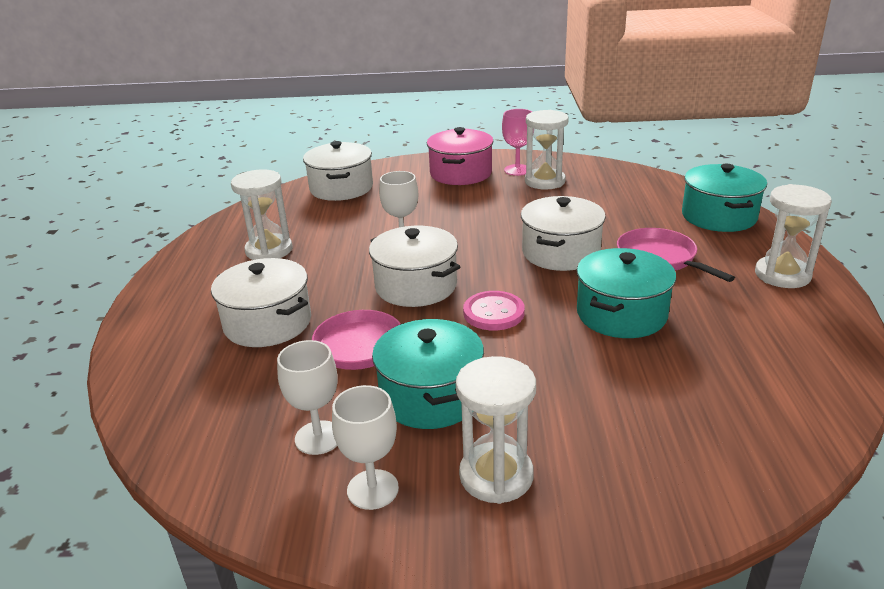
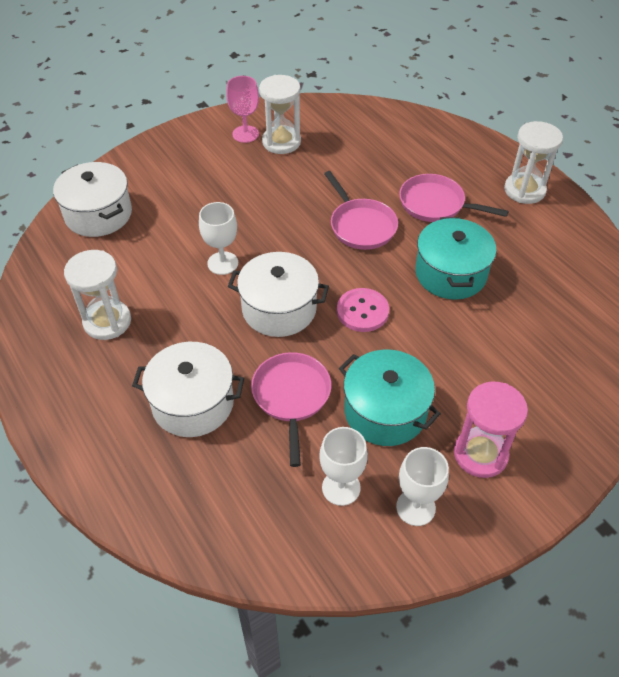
camera: 35 degrees left, 20 degrees up
pink pot [427,127,494,185] -> none
white hourglass [456,356,536,504] -> pink hourglass [454,381,528,478]
white pot [521,196,606,271] -> pink pan [324,171,398,250]
turquoise pot [682,164,767,232] -> none

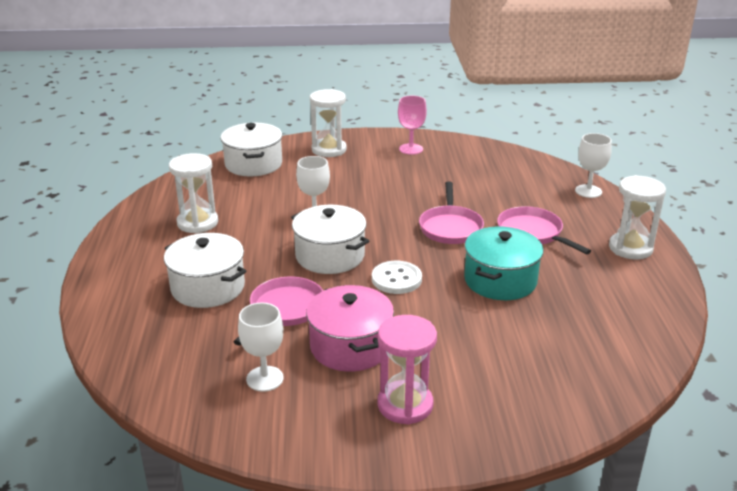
camera: 30 degrees right, 20 degrees down
white hourglass [259,75,301,154] -> white hourglass moved to [310,89,347,157]
pink button [337,288,389,332] -> white button [372,261,422,294]
turquoise pot [339,349,441,446] -> pink pot [306,285,394,372]
white goblet [396,447,449,526] -> white goblet moved to [575,133,612,198]

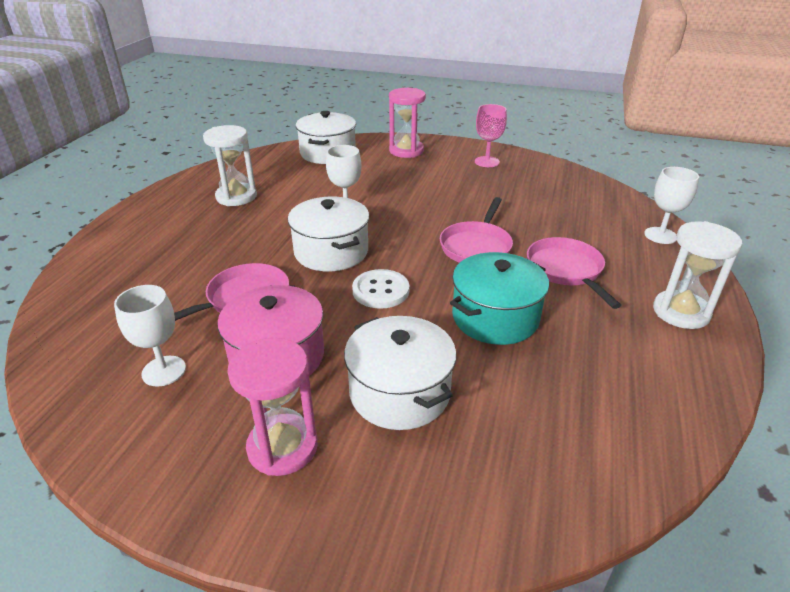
camera: 20 degrees right, 5 degrees up
white pot [164,233,246,308] -> white pot moved to [344,316,457,430]
white hourglass [310,89,347,157] -> pink hourglass [389,88,426,158]

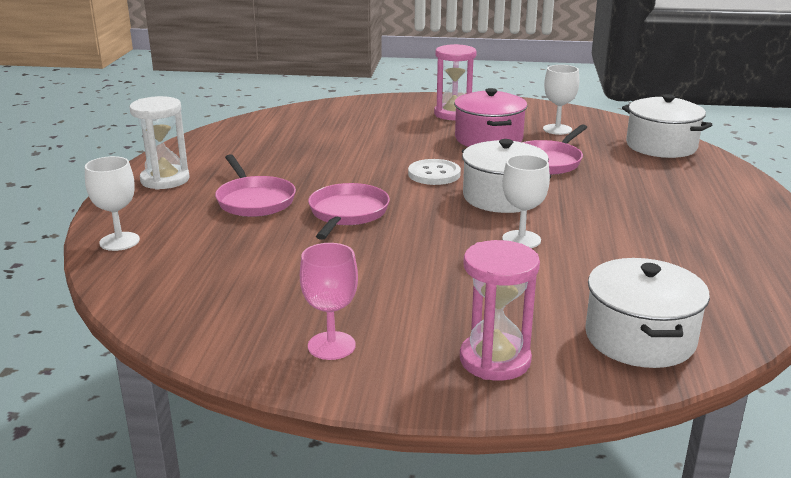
camera: 170 degrees right, 10 degrees down
white hourglass [203,125,257,206] -> none
white pot [344,316,457,430] -> white pot moved to [622,94,712,158]
turquoise pot [450,252,549,345] -> none

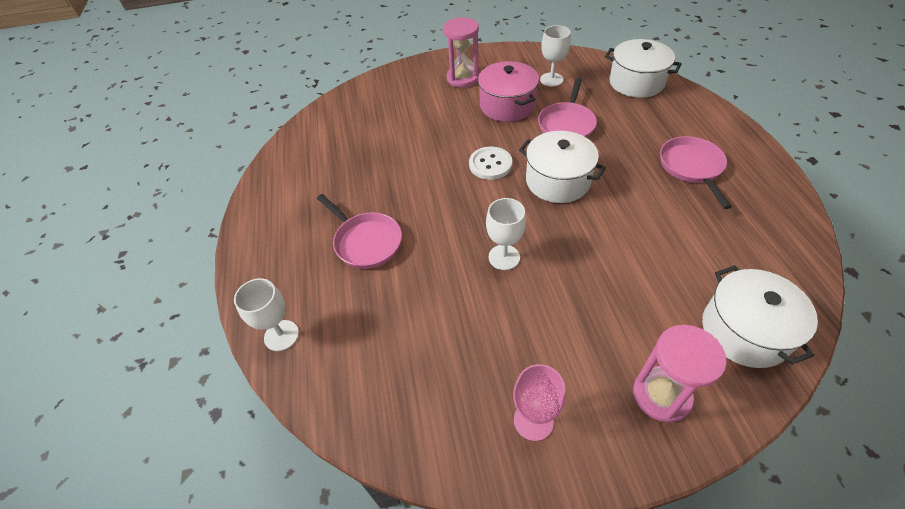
camera: 15 degrees left, 25 degrees up
white hourglass [129,96,190,190] -> none
pink pan [308,183,390,240] -> pink pan moved to [660,136,732,209]
white goblet [502,155,550,248] -> white goblet moved to [486,198,526,270]

